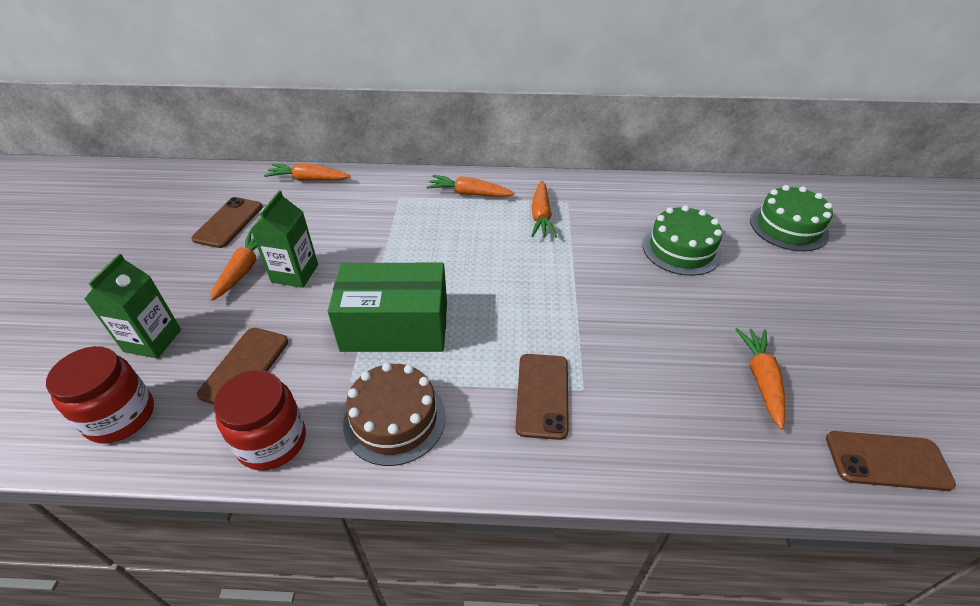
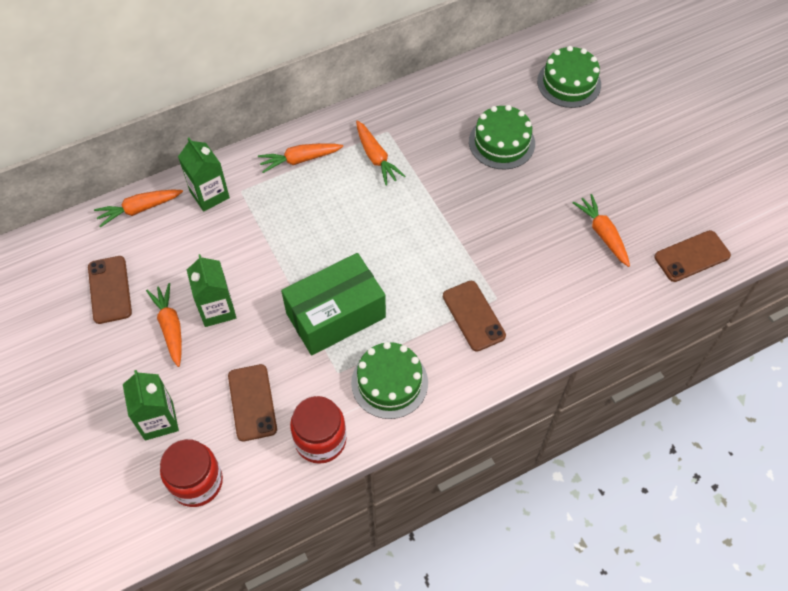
camera: 30 degrees left, 15 degrees up
brown cake [343,363,446,466] -> green cake [351,342,428,419]
none -> green carton [178,137,230,211]

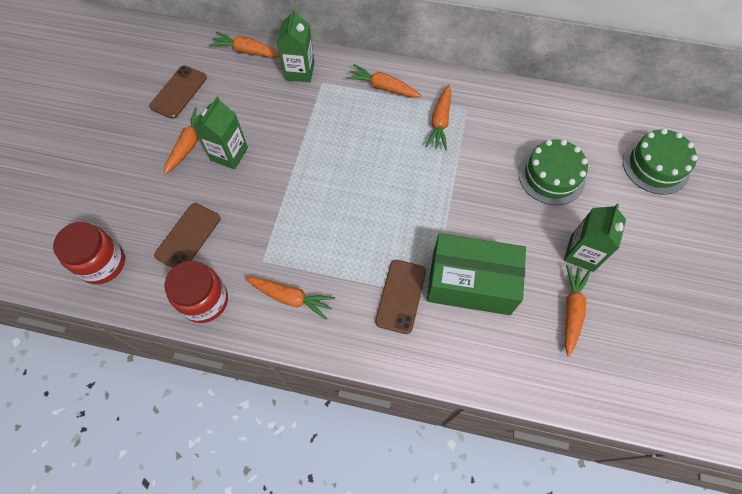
camera: 40 degrees right, 5 degrees up
green carton [123,370,179,440] -> green carton moved to [564,204,626,272]
green box [281,253,386,355] -> green box moved to [427,233,526,315]
green cake [351,342,428,419] -> orange carrot [245,277,335,320]
brown phone [654,230,731,282] -> none

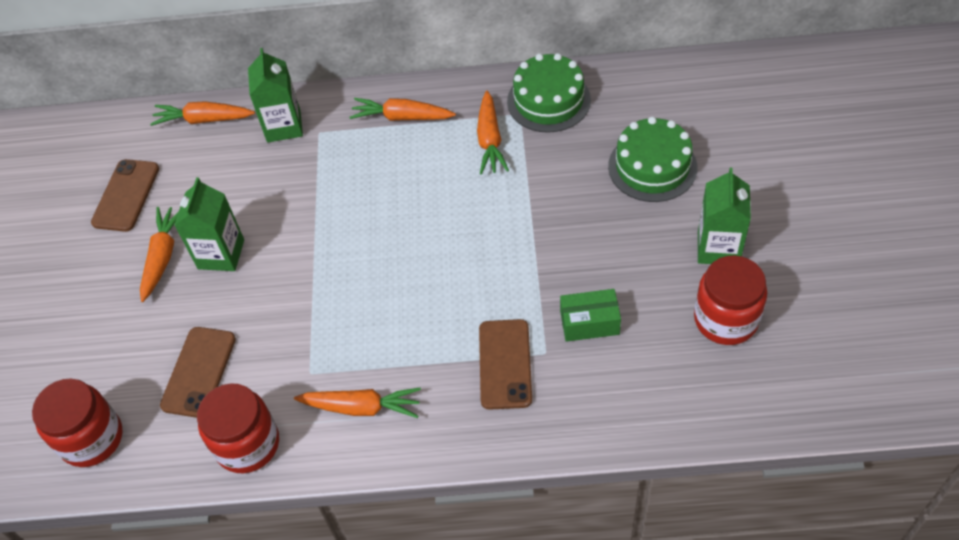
camera: 10 degrees left, 10 degrees down
green box [427,233,526,315] -> green box [560,289,621,342], size x0.49
orange carrot [565,265,591,357] -> red jar [694,255,767,345]
green cake [623,128,698,195] -> green cake moved to [507,53,591,133]

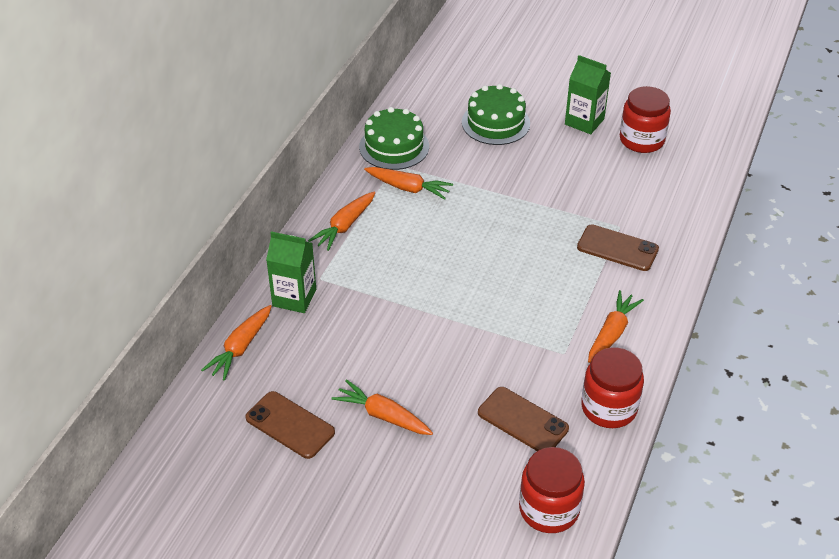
camera: 70 degrees left, 10 degrees down
green carton [174,177,244,271] -> none
green box [560,289,621,342] -> none

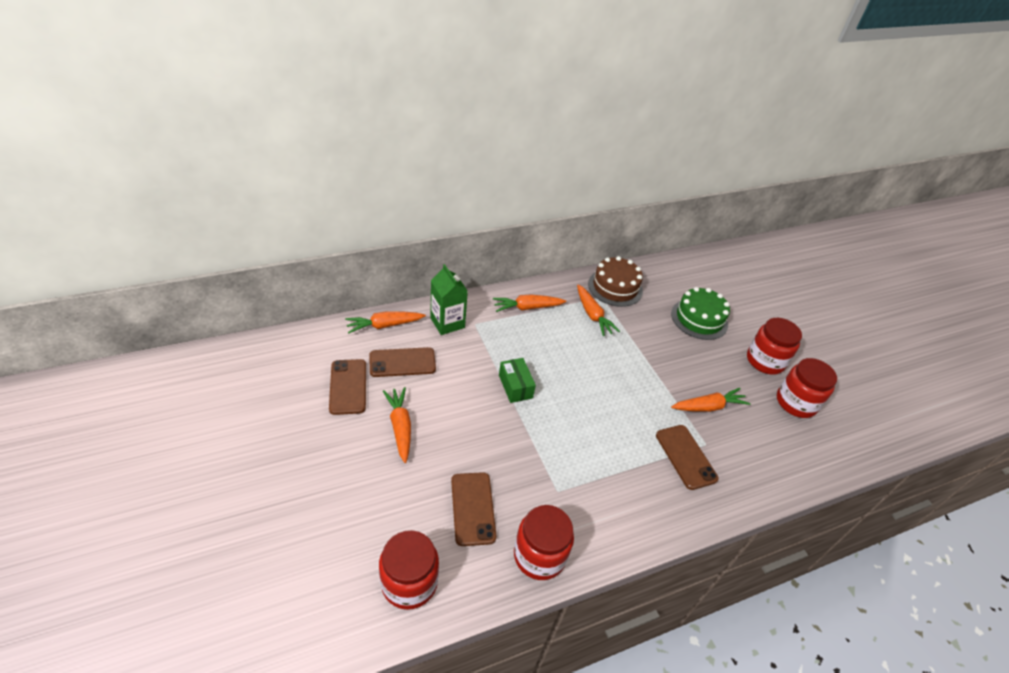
camera: 40 degrees right, 0 degrees up
green cake [359,107,429,170] -> brown cake [588,256,643,307]
green carton [565,55,611,134] -> red jar [747,318,802,375]
orange carrot [588,290,644,363] -> orange carrot moved to [671,388,750,412]
none -> brown phone [369,347,436,377]
none -> green box [499,358,536,403]

